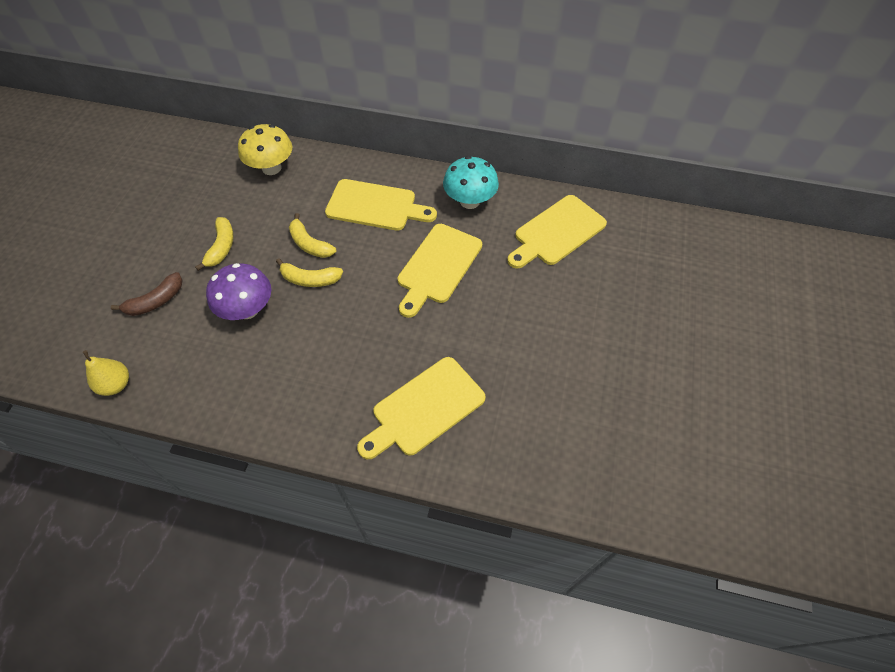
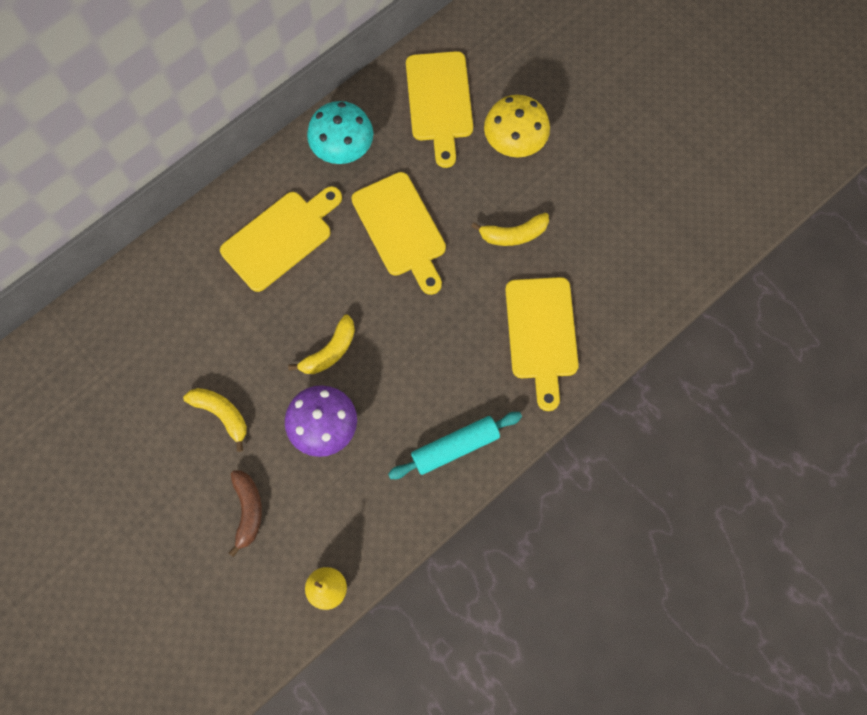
camera: 55 degrees left, 15 degrees up
yellow mushroom [238,124,293,175] -> yellow mushroom moved to [484,95,550,157]
yellow banana [289,213,336,258] -> yellow banana moved to [471,213,549,246]
none -> turquoise rolling pin [388,412,522,479]

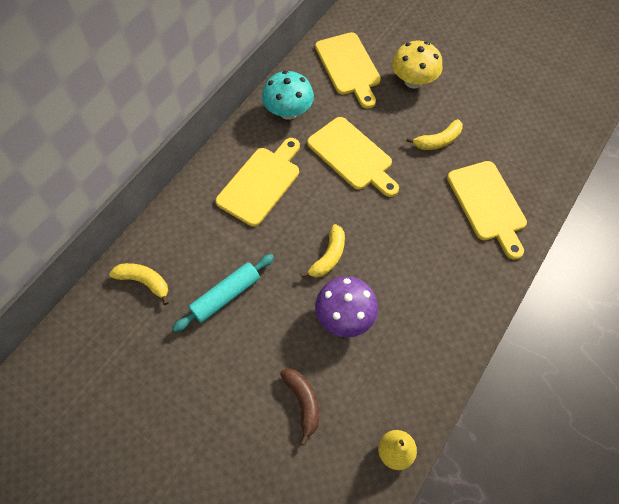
camera: 15 degrees left, 10 degrees down
yellow banana [183,388,247,452] -> yellow banana moved to [109,263,169,305]
turquoise rolling pin [388,412,522,479] -> turquoise rolling pin moved to [172,254,274,332]

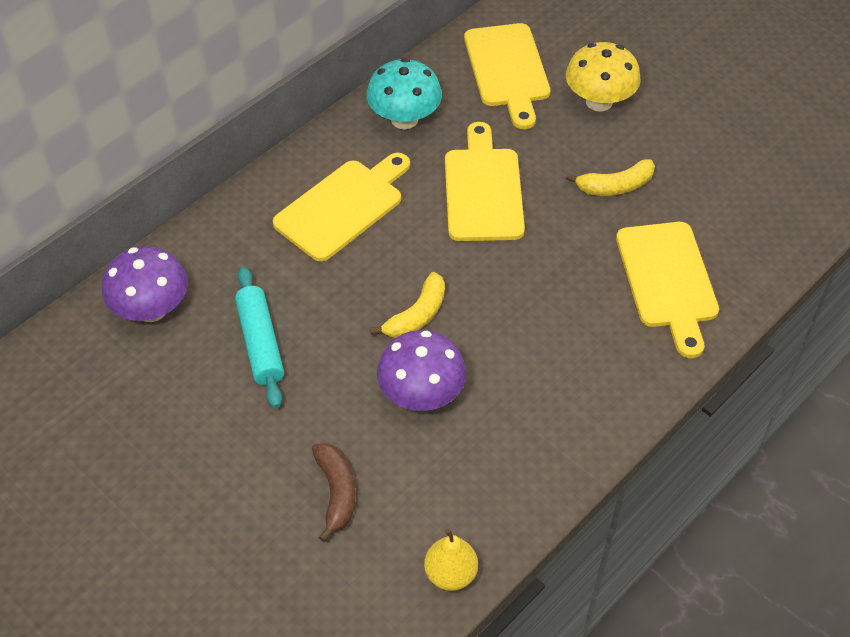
camera: 10 degrees right, 10 degrees down
yellow banana [109,263,169,305] -> purple mushroom [102,246,188,322]
turquoise rolling pin [172,254,274,332] -> turquoise rolling pin turned 75 degrees counterclockwise [235,266,284,409]
yellow cutting board [307,117,399,197] -> yellow cutting board turned 150 degrees counterclockwise [445,122,525,241]

